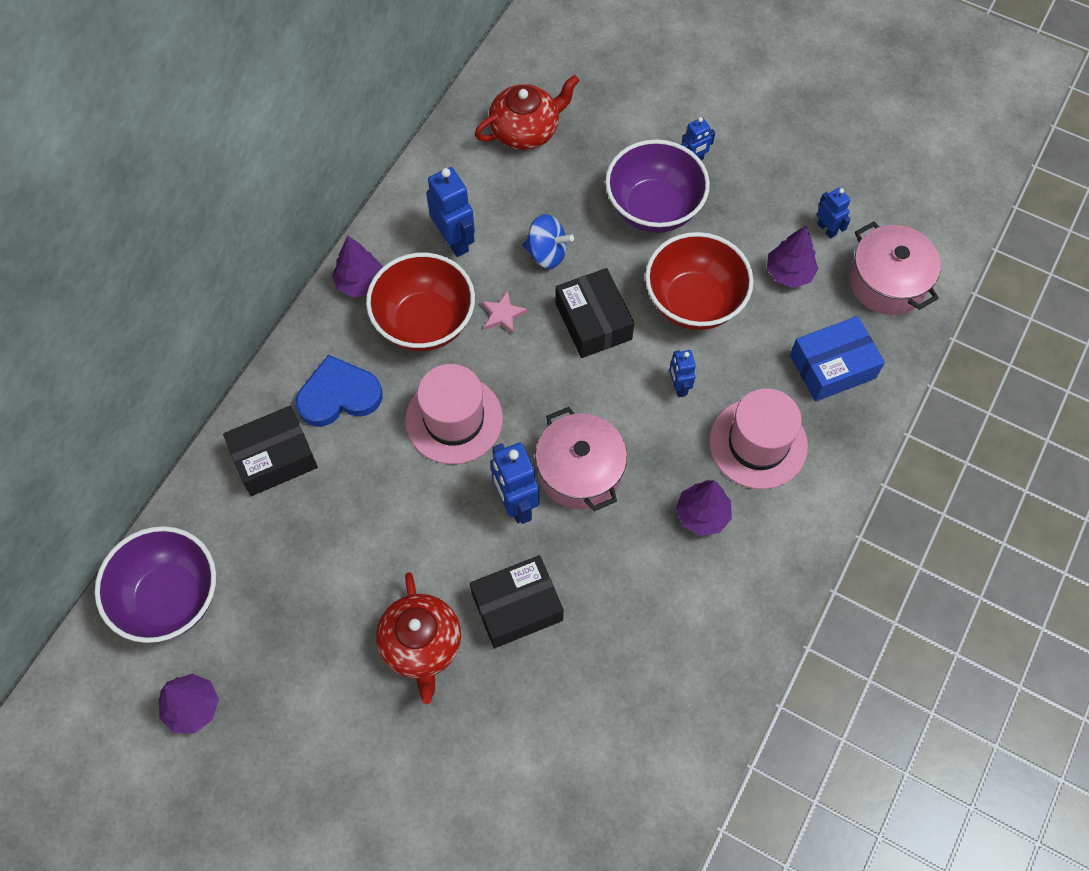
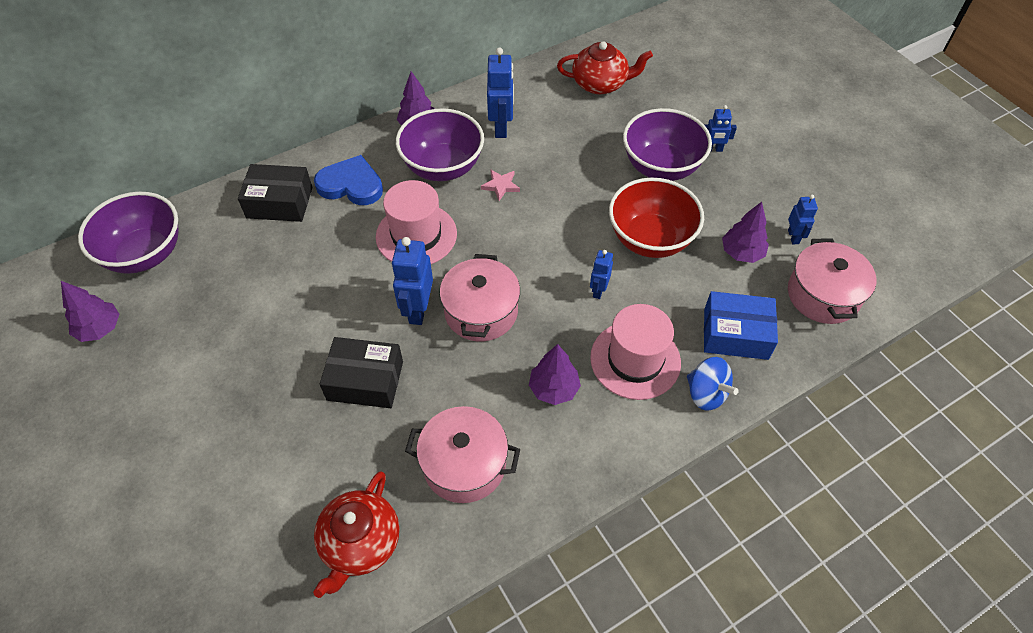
camera: 30 degrees right, 10 degrees down
red bowl [366,253,475,351] -> purple bowl [396,108,484,181]
red teapot [376,572,461,704] -> red teapot moved to [313,471,399,598]
blue spinning top [522,214,574,269] -> blue spinning top moved to [687,357,739,411]
black box [555,268,635,358] -> none
none -> pink pot [405,406,520,503]

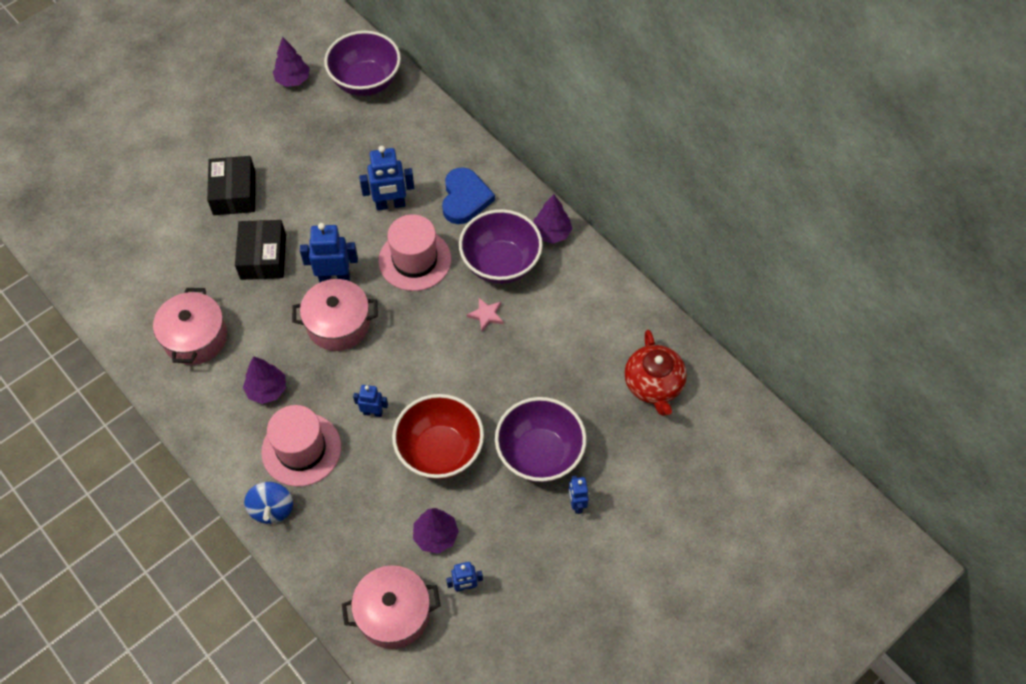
camera: 80 degrees right, 5 degrees up
black box [238,164,312,222] -> black box moved to [207,156,256,215]
red teapot [313,471,399,598] -> none
blue robot [487,47,514,138] -> blue robot moved to [359,146,414,211]
blue spinning top [687,357,739,411] -> blue spinning top turned 45 degrees counterclockwise [244,482,293,524]
blue box [704,291,778,360] -> none

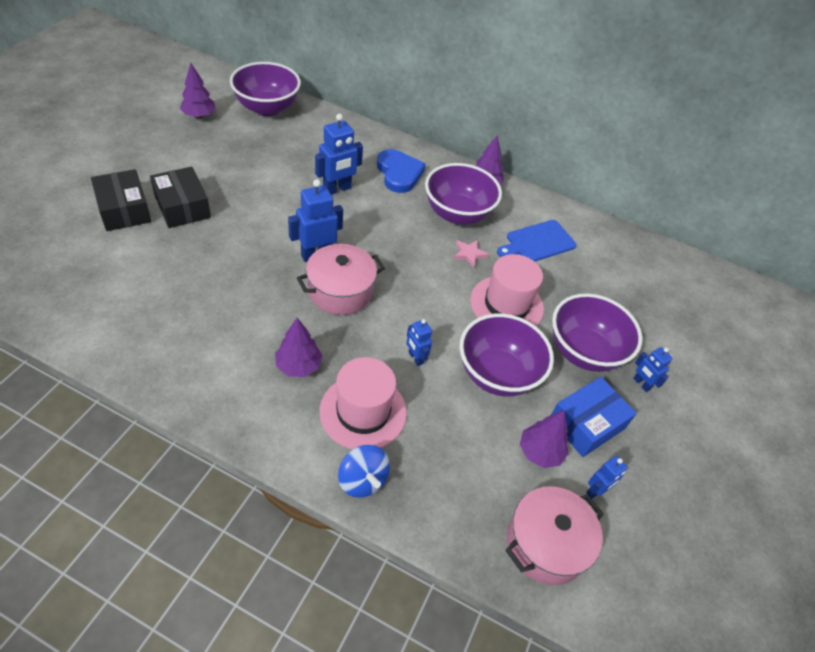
camera: 30 degrees left, 10 degrees down
pink pot [153,288,227,365] -> none
black box [235,220,286,280] -> black box moved to [91,169,151,231]
blue robot [353,385,388,417] -> blue robot turned 105 degrees counterclockwise [406,319,432,366]
pink hat [379,214,451,291] -> pink hat moved to [470,254,544,326]
red bowl [392,394,484,479] -> purple bowl [460,314,554,397]
red teapot [625,330,687,416] -> none
none -> blue cutting board [497,220,576,262]
none -> blue box [551,377,637,457]

